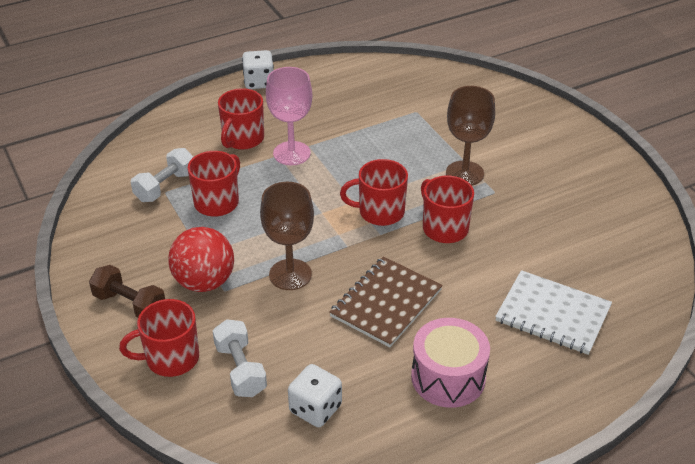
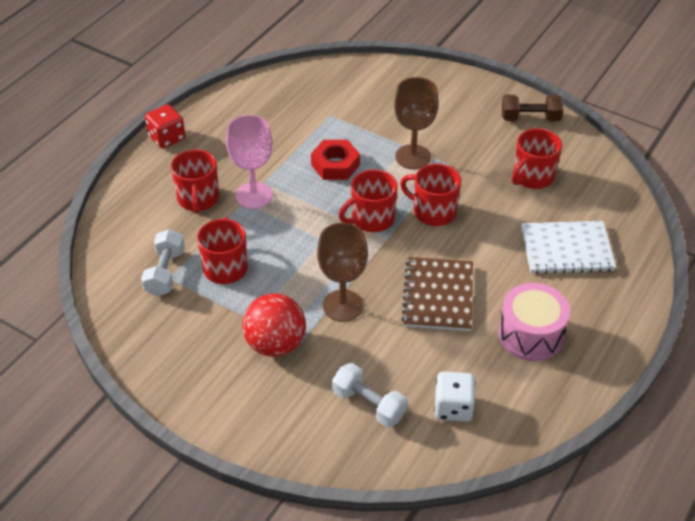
camera: 30 degrees left, 5 degrees up
brown dumbbell [89,265,165,317] -> brown dumbbell moved to [502,95,563,121]
red mug [119,299,199,377] -> red mug moved to [512,128,562,189]
white dice [242,50,274,89] -> red dice [145,104,185,149]
none -> red nut [311,140,360,180]

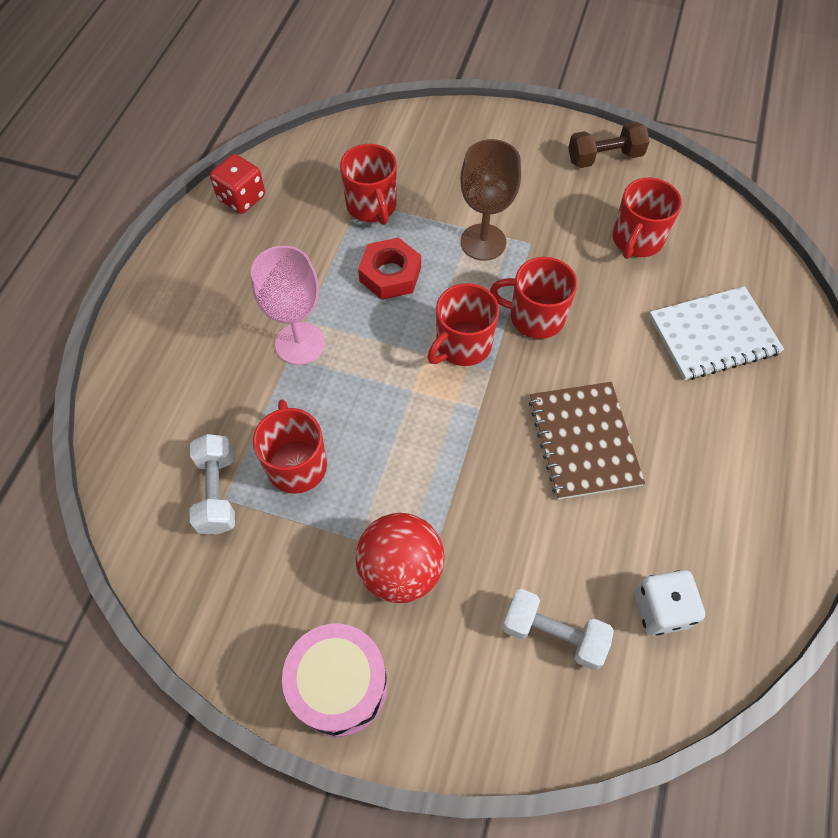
camera: 15 degrees left, 15 degrees up
red dice [145,104,185,149] -> red dice moved to [210,154,265,214]
red mug [171,149,219,214] -> red mug moved to [340,144,397,225]
brown goblet [317,223,368,322] -> none
pink drum [498,283,570,361] -> pink drum moved to [282,624,387,737]

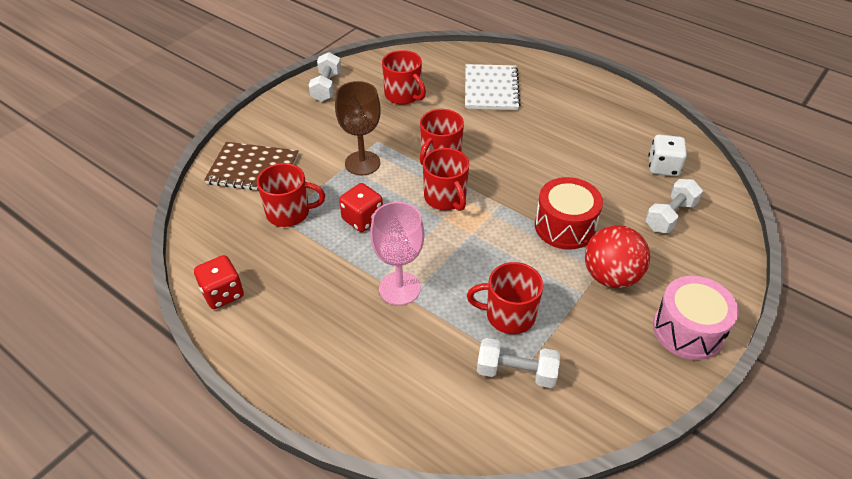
camera: 70 degrees left, 15 degrees down
red nut [358,237,421,300] -> red dice [339,183,383,232]
brown notebook [529,382,645,500] -> brown notebook moved to [204,142,299,191]
brown dumbbell [568,122,650,168] -> white dumbbell [309,52,341,102]
none -> red drum [535,177,603,250]

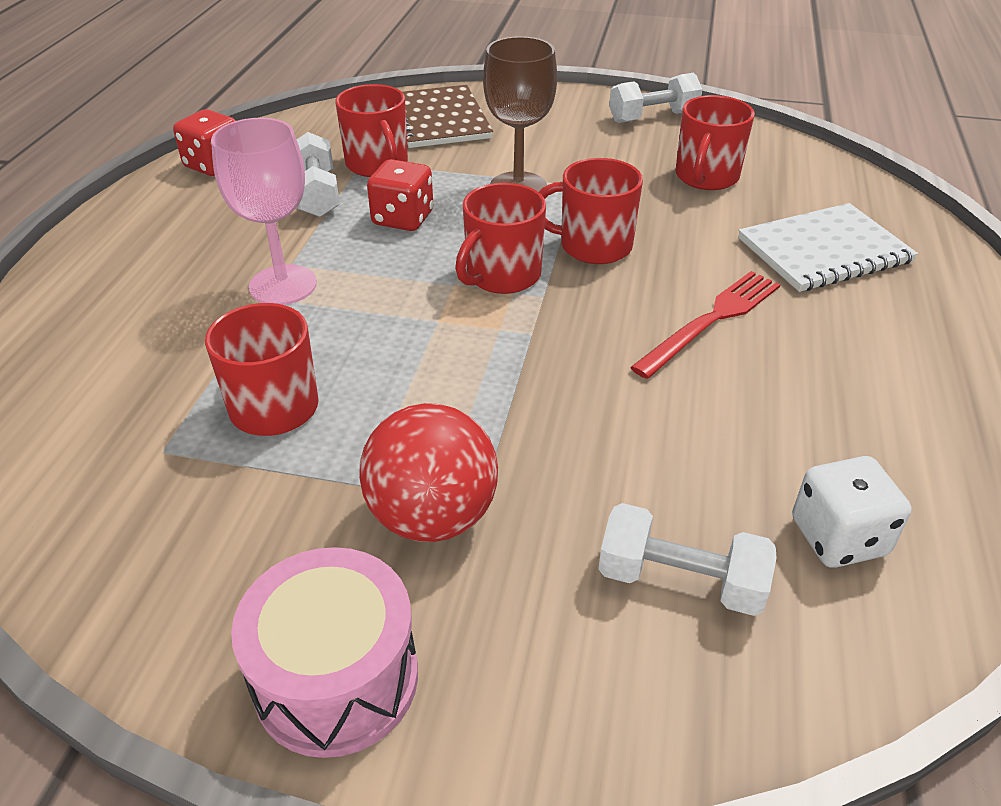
camera: 65 degrees right, 5 degrees down
white dumbbell [477,338,560,388] -> white dumbbell moved to [297,132,340,217]
red drum [535,177,603,250] -> none
none -> red fork [630,271,781,379]

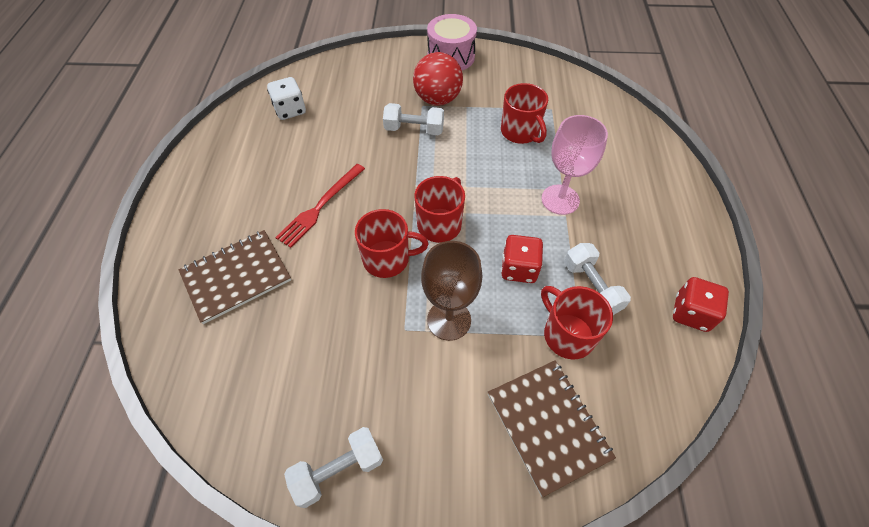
camera: 170 degrees right, 15 degrees up
white dumbbell [599,503,777,616] -> white dumbbell moved to [383,103,444,135]
red mug [676,95,755,190] -> none
white notebook [738,203,918,292] -> brown notebook [179,230,291,324]

